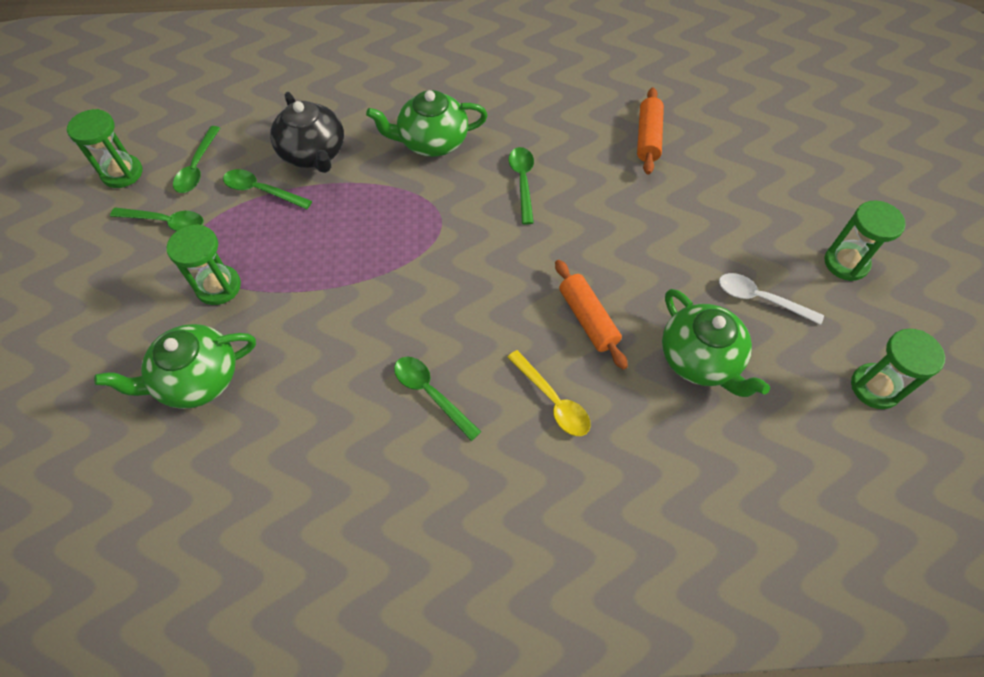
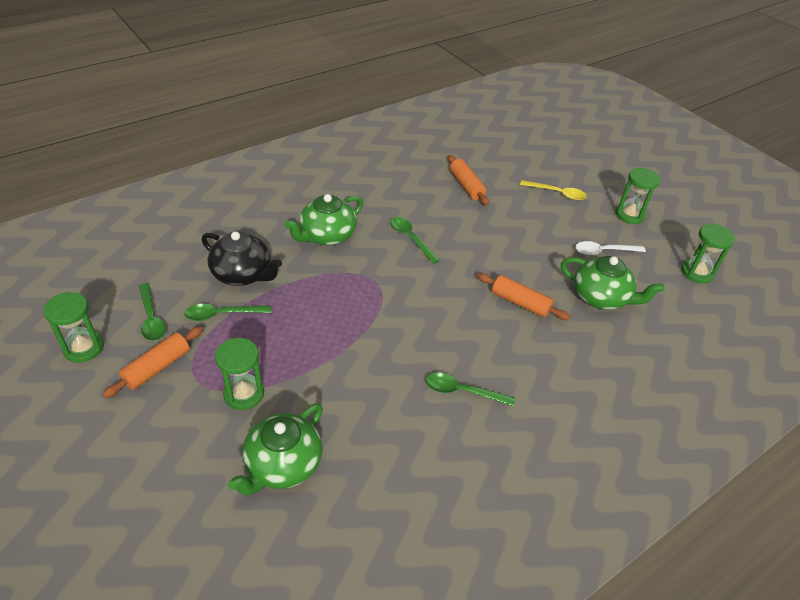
camera: 35 degrees left, 15 degrees down
green spoon [110,208,204,231] -> orange rolling pin [102,326,203,398]
yellow spoon [507,350,591,436] -> yellow spoon moved to [520,180,587,200]

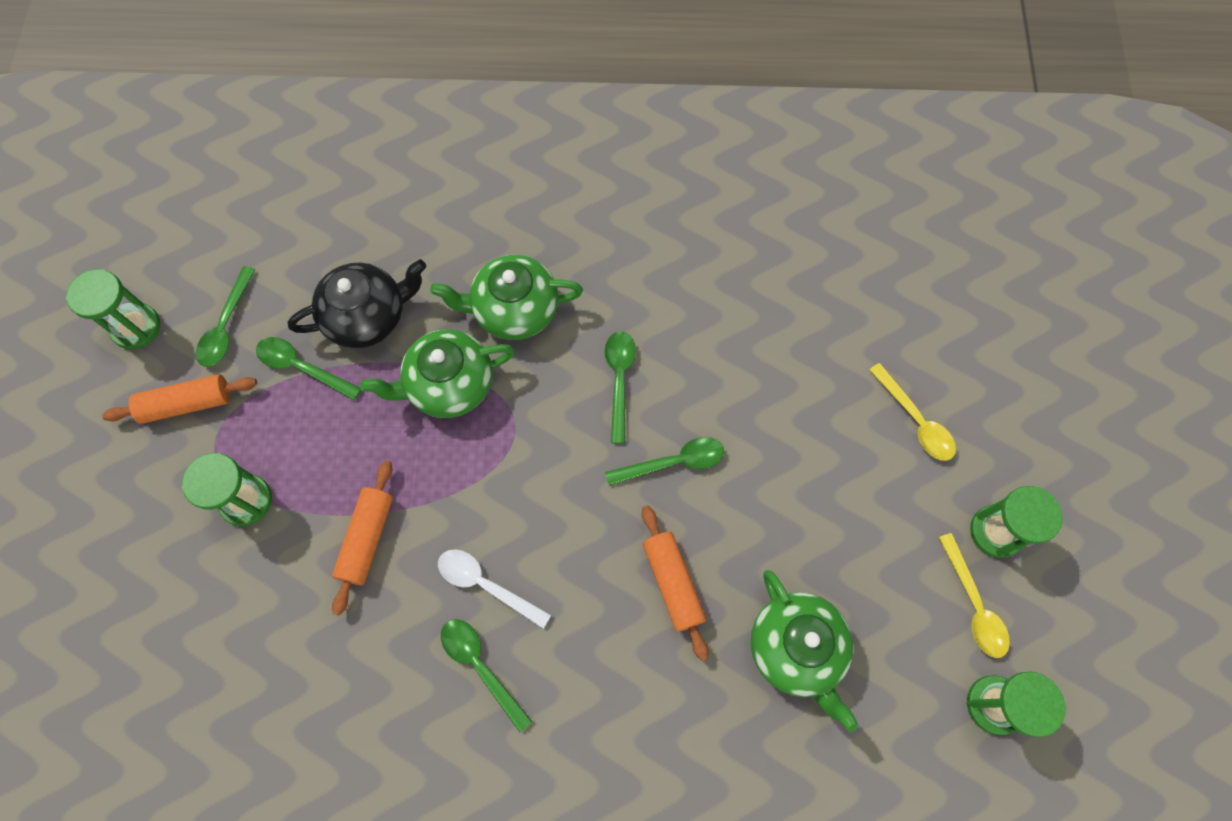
camera: 40 degrees right, 25 degrees up
black teapot [202,231,282,286] -> black teapot turned 90 degrees counterclockwise [288,259,426,348]
green teapot [228,403,323,495] -> green teapot moved to [360,329,515,418]
orange rolling pin [448,155,489,205] -> orange rolling pin moved to [332,460,393,616]
white spoon [575,241,646,255] -> white spoon moved to [438,549,551,629]
none -> green spoon [605,437,724,486]
none -> yellow spoon [938,533,1010,658]

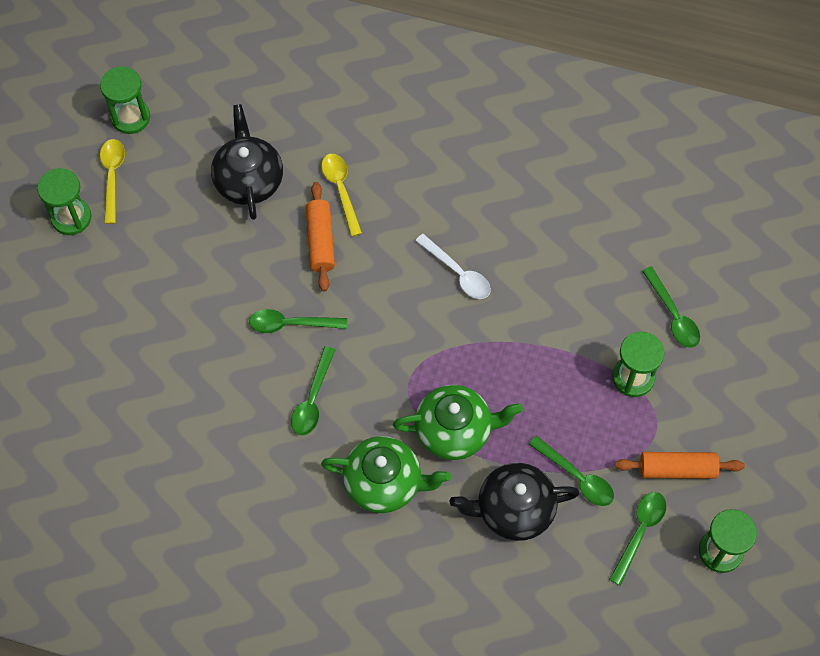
camera: 165 degrees left, 5 degrees down
orange rolling pin [332,460,393,616] -> none
green spoon [441,619,532,732] -> green spoon moved to [642,266,700,348]
green teapot [751,570,858,732] -> black teapot [211,104,283,220]
yellow spoon [869,363,956,461] -> yellow spoon moved to [321,153,362,237]

